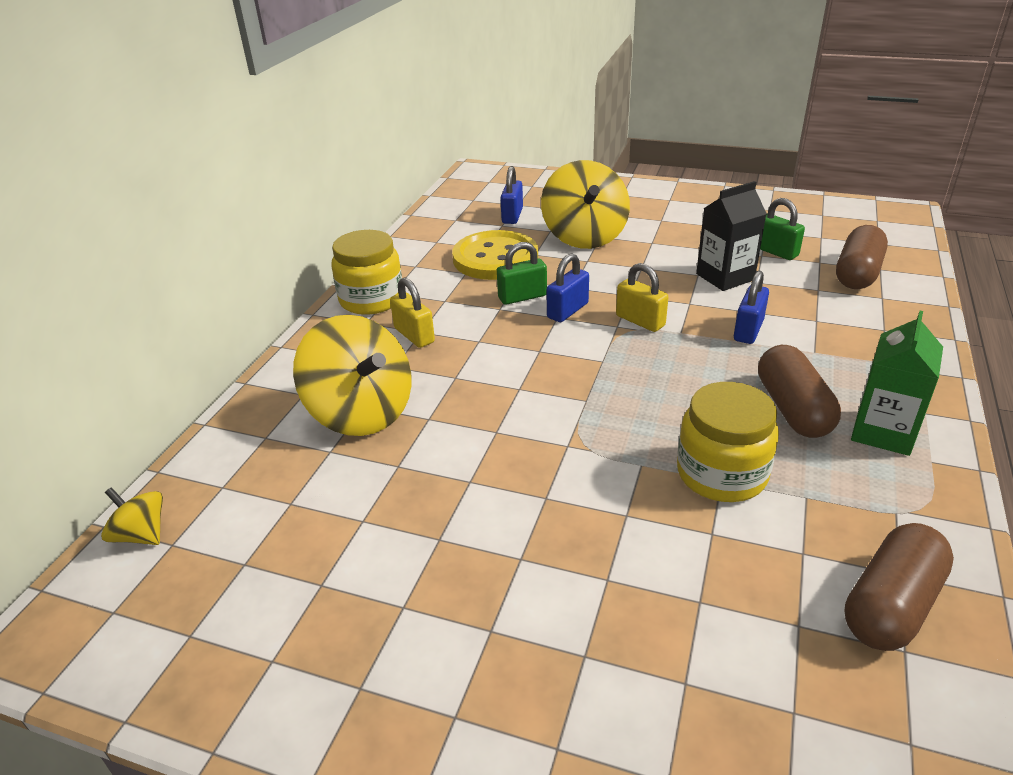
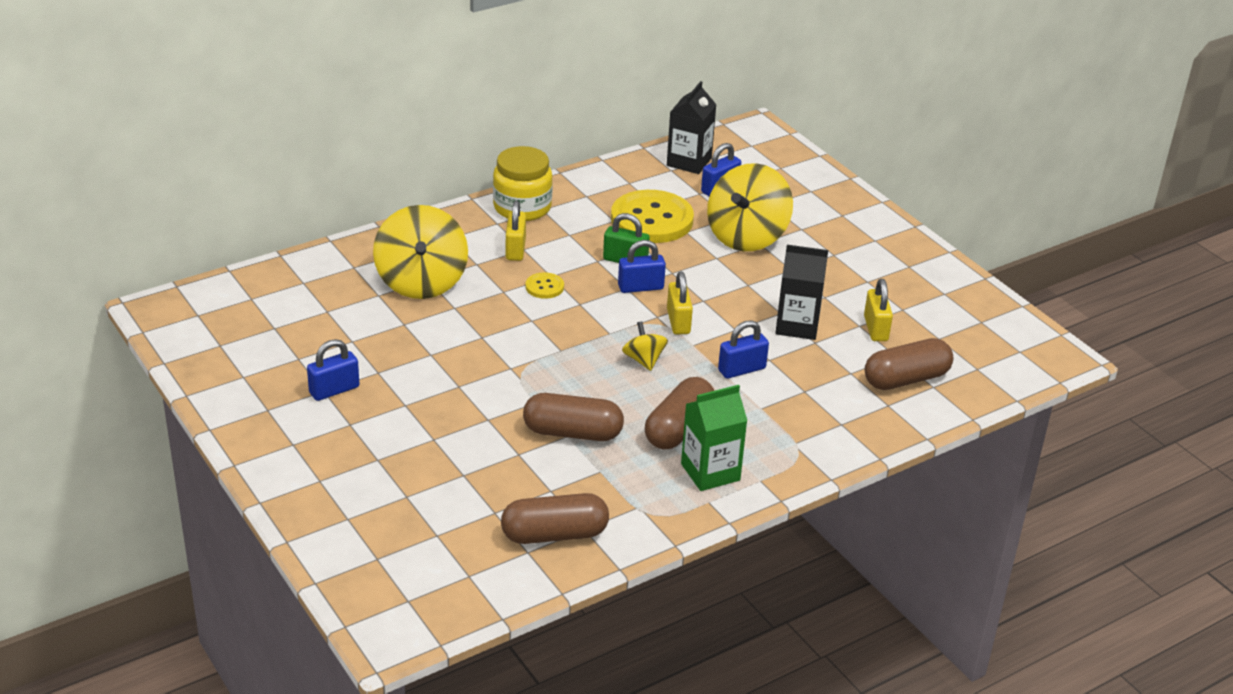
camera: 35 degrees right, 0 degrees up
yellow spinning top [101,487,163,545] -> yellow spinning top moved to [622,321,668,371]
yellow jar [677,382,779,502] -> brown capsule [523,393,624,441]
green padlock [760,198,805,260] -> yellow padlock [864,279,893,341]
none -> blue padlock [307,339,359,401]
none -> yellow button [525,272,564,299]
none -> black carton [667,81,717,174]

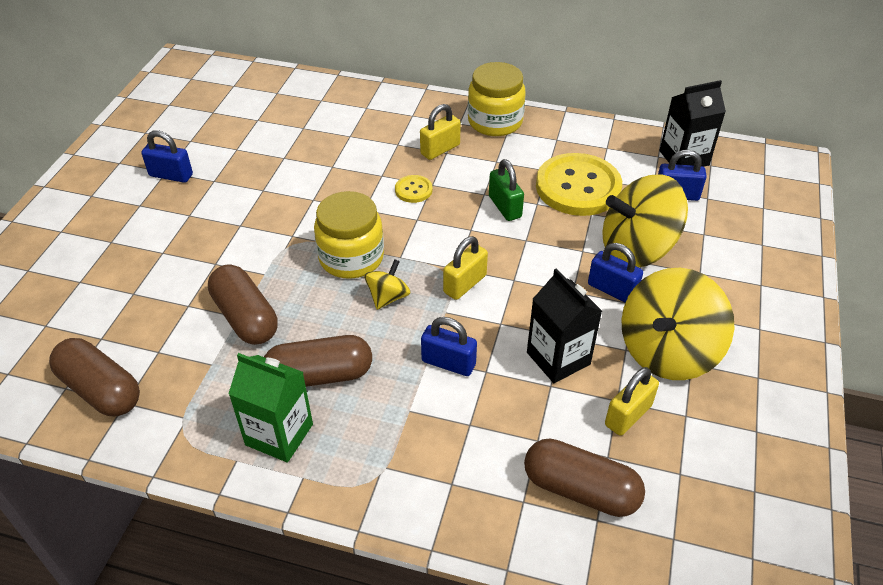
camera: 50 degrees right, 10 degrees up
yellow spinning top [373,205,468,299] -> yellow spinning top moved to [621,268,734,380]
blue padlock [618,240,666,293] -> blue padlock moved to [588,243,643,303]
none -> yellow jar [314,191,384,279]

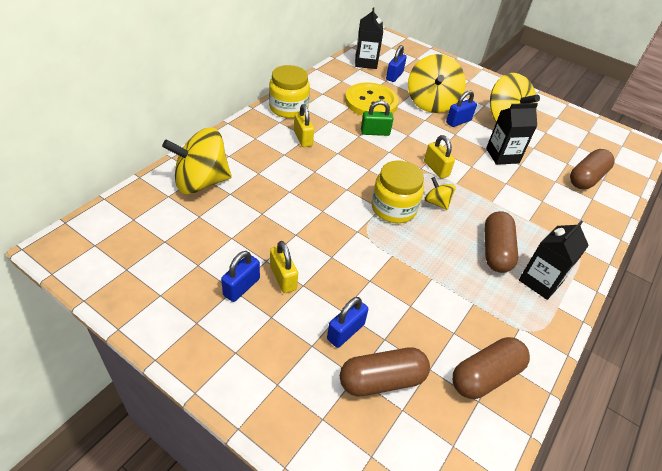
camera: 75 degrees left, 0 degrees up
brown capsule [208,264,278,345] -> brown capsule moved to [340,347,430,396]
green carton [228,353,313,463] -> black carton [519,221,589,300]
yellow button [395,175,433,203] -> none
blue padlock [421,317,477,376] -> blue padlock moved to [327,297,368,348]
yellow padlock [605,367,659,436] -> yellow padlock moved to [270,241,298,293]
none -> yellow spinning top [162,128,232,194]

